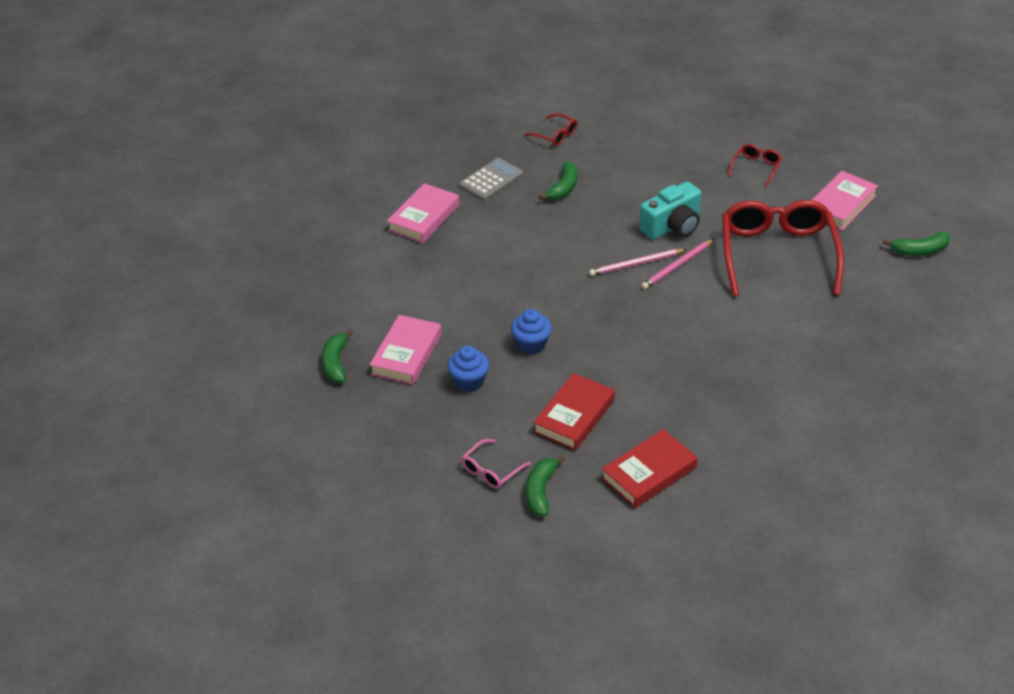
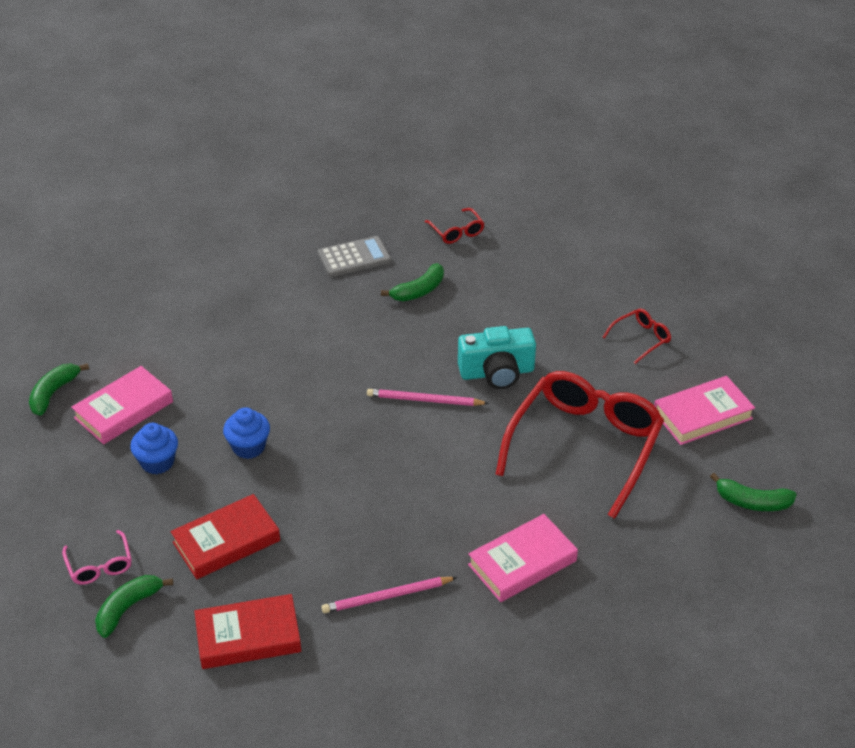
camera: 25 degrees right, 0 degrees up
pink book [387,183,460,244] -> pink book moved to [468,514,578,602]
pink glasses [462,439,531,489] -> pink glasses turned 90 degrees counterclockwise [62,530,132,585]
pink pencil [641,239,714,289] -> pink pencil moved to [321,577,457,613]

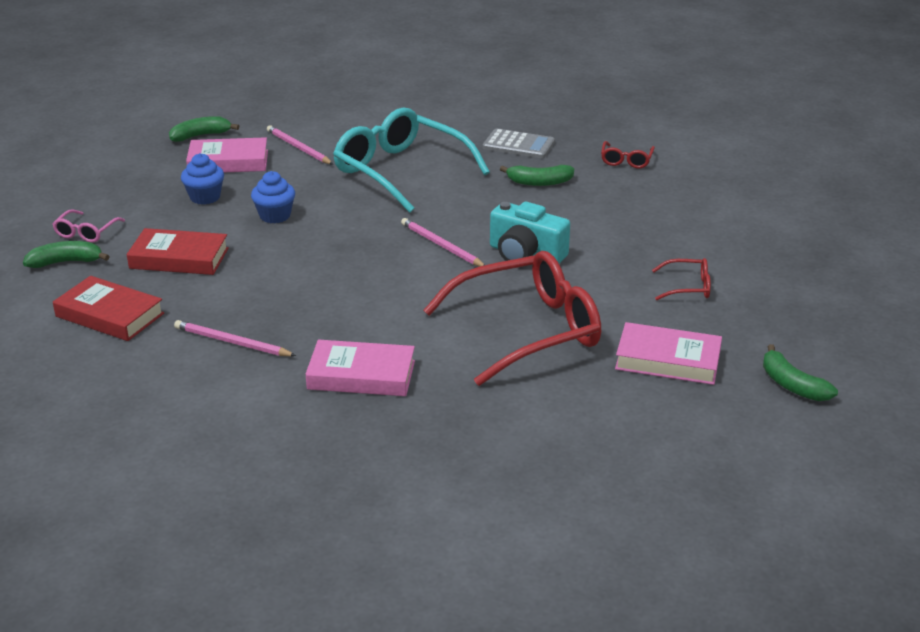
camera: 40 degrees right, 10 degrees down
green banana [710,473,797,511] -> green banana moved to [763,344,838,401]
none -> pink pencil [267,125,333,164]
none -> turquoise glasses [333,108,490,213]

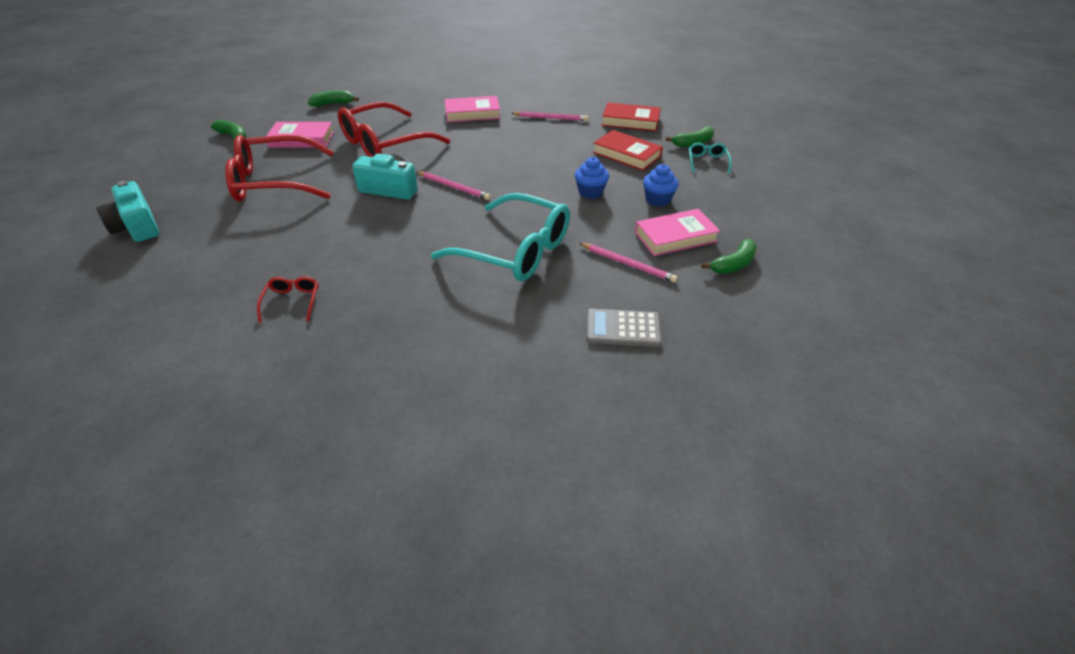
camera: 165 degrees right, 10 degrees up
pink glasses [52,209,125,243] -> turquoise glasses [689,143,732,174]
red book [127,228,229,275] -> red book turned 45 degrees clockwise [593,130,663,171]
grey calculator [483,128,555,158] -> grey calculator moved to [586,309,662,347]
green banana [500,165,574,186] -> green banana moved to [308,90,359,107]
red glasses [652,258,711,300] -> red glasses [225,135,334,202], size x2.37
none -> turquoise camera [97,181,159,242]

